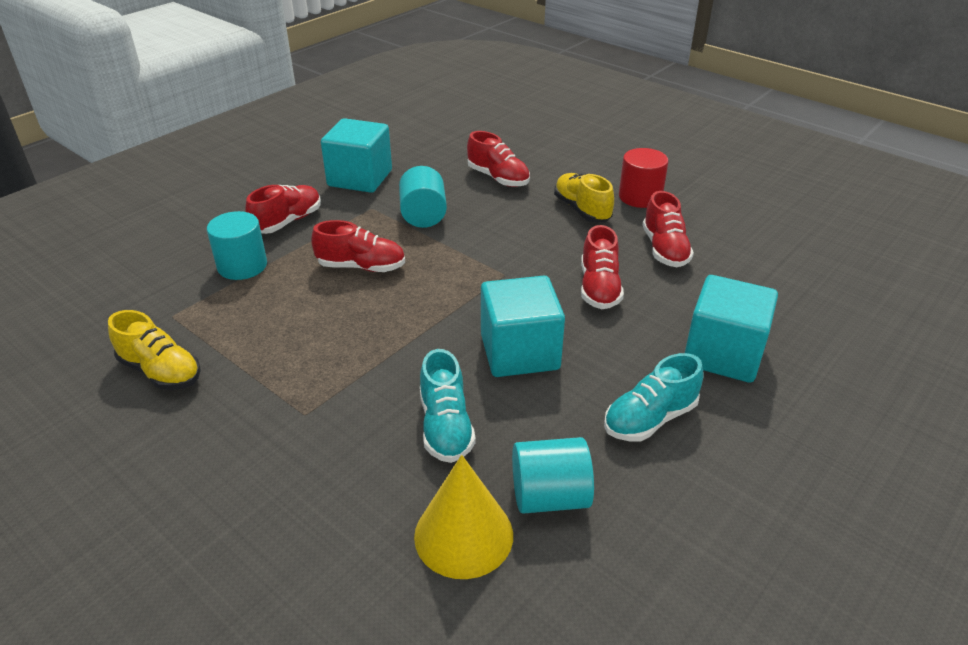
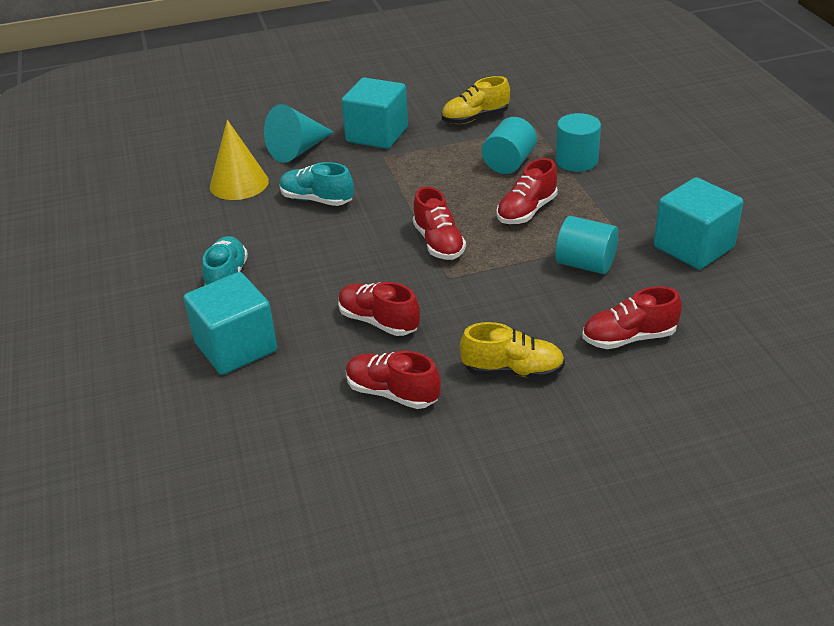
camera: 125 degrees right, 0 degrees up
red shoe [245,185,321,234] -> red shoe moved to [413,187,466,260]
turquoise cube [481,276,565,377] -> turquoise cube moved to [342,78,408,149]
turquoise cylinder [512,437,594,514] -> turquoise cylinder moved to [482,117,537,174]
red cylinder [619,148,669,208] -> none
none -> turquoise cone [264,104,334,163]

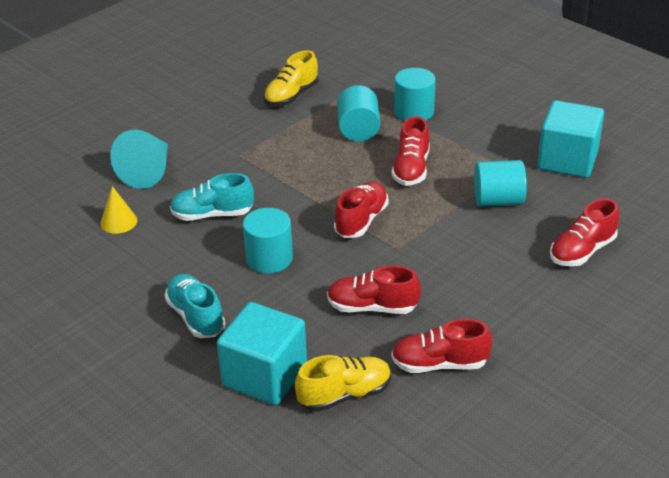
camera: 30 degrees left, 0 degrees up
yellow cone [210,120,269,200] -> yellow cone [101,186,137,234], size x0.59
turquoise cube [342,78,408,149] -> none
red shoe [413,187,466,260] -> red shoe turned 105 degrees counterclockwise [334,181,388,238]
yellow shoe [460,322,565,379] -> yellow shoe moved to [295,355,391,412]
none -> turquoise cylinder [243,208,293,274]

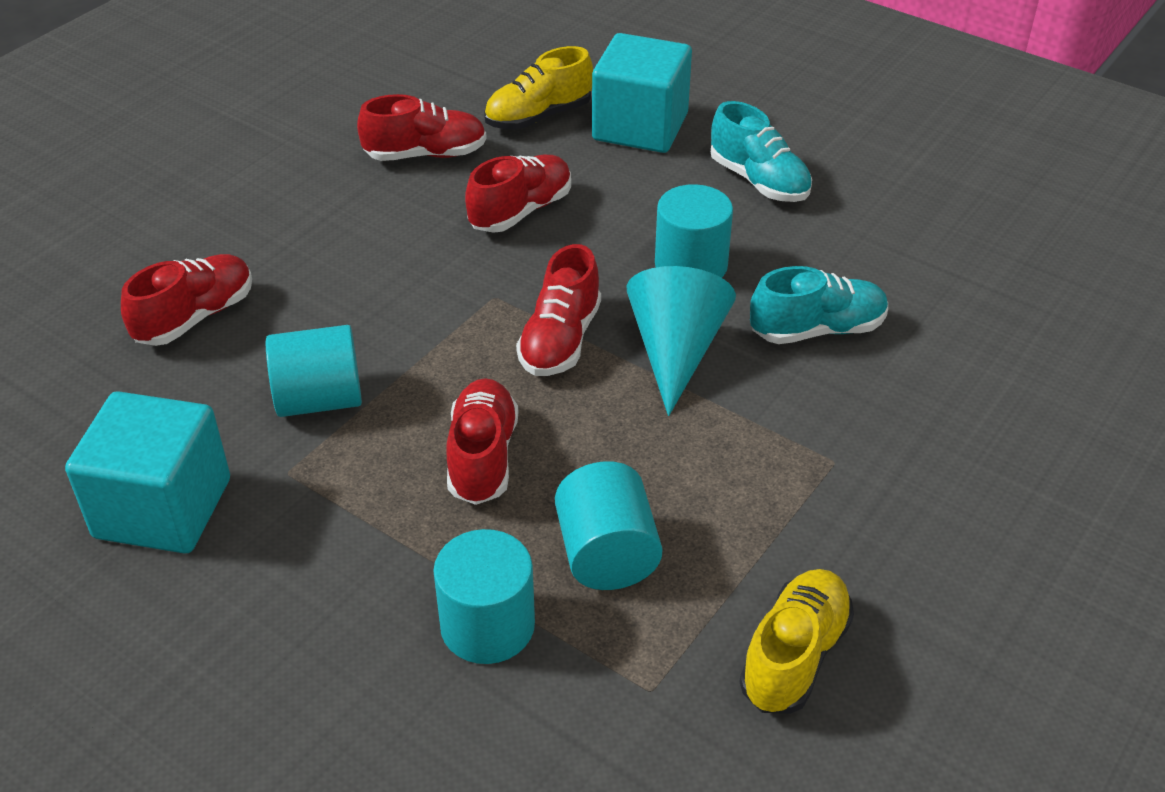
camera: 170 degrees right, 5 degrees up
yellow cone [101,186,137,234] -> none
turquoise cone [110,129,168,189] -> turquoise cone moved to [627,266,736,416]
red shoe [327,266,421,314] -> red shoe turned 45 degrees counterclockwise [465,155,571,233]

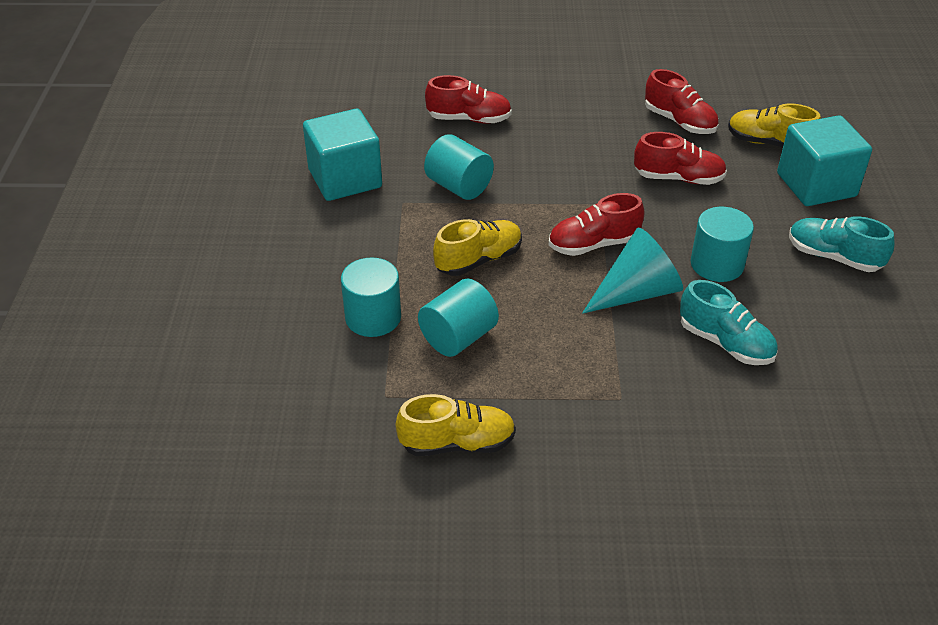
camera: 55 degrees right, 0 degrees up
red shoe [446,378,518,505] -> yellow shoe [433,219,522,276]
turquoise shoe [711,101,812,202] -> turquoise shoe turned 105 degrees clockwise [789,216,894,272]

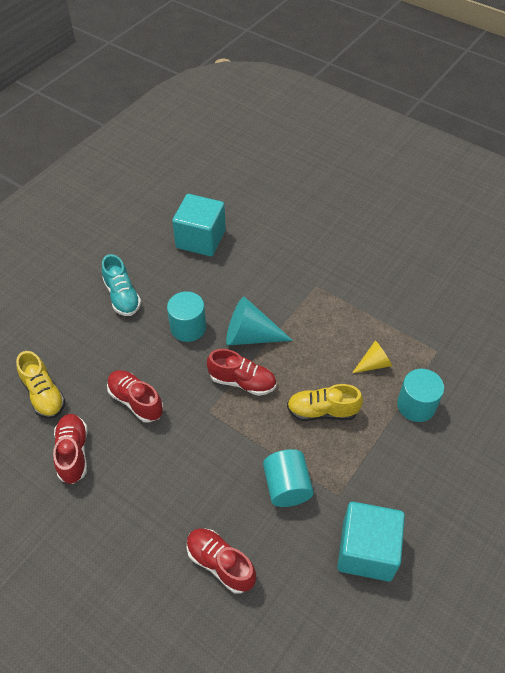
camera: 145 degrees left, 10 degrees up
yellow shoe [396,394,516,456] -> none
turquoise cylinder [418,279,499,357] -> yellow cone [352,340,392,373]
turquoise shoe [680,280,778,365] -> none
turquoise cube [777,115,872,206] -> turquoise cube moved to [172,194,226,256]

